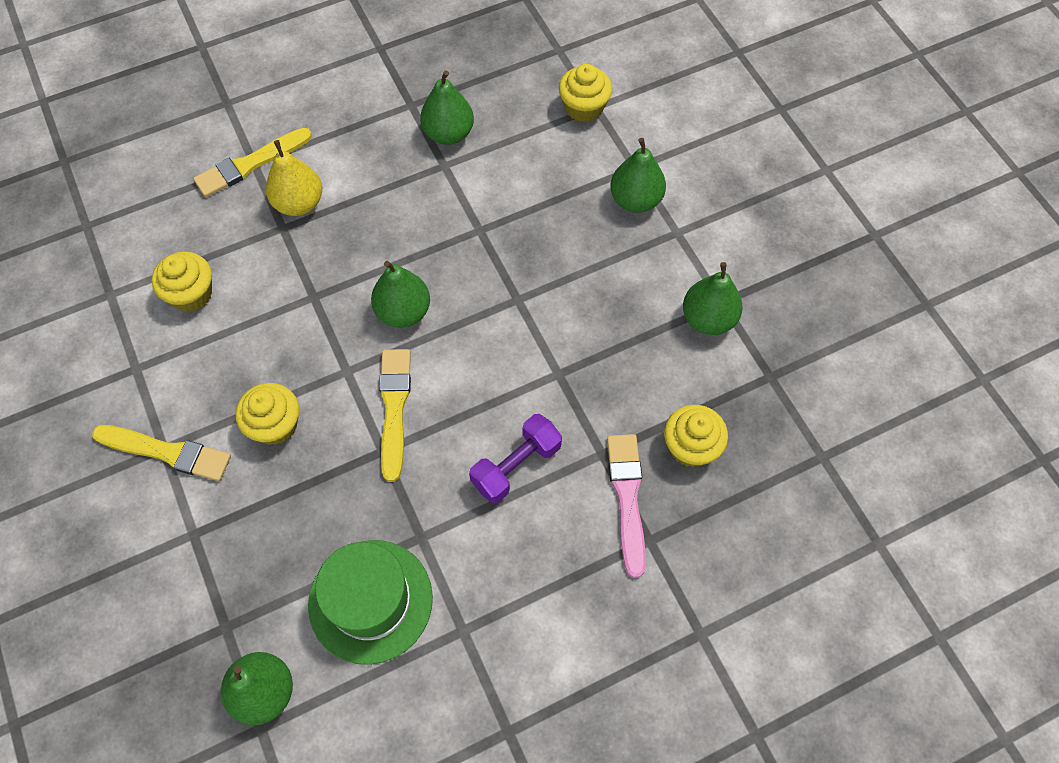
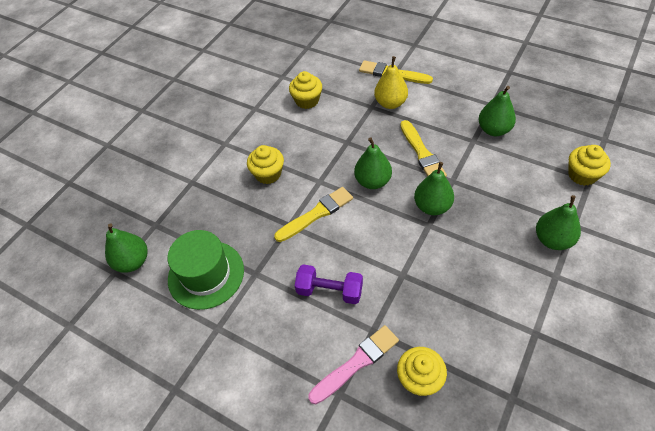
camera: 60 degrees right, 10 degrees down
yellow brush [92,425,231,481] -> yellow brush moved to [400,120,447,177]
green pear [683,262,743,335] -> green pear moved to [414,162,454,215]

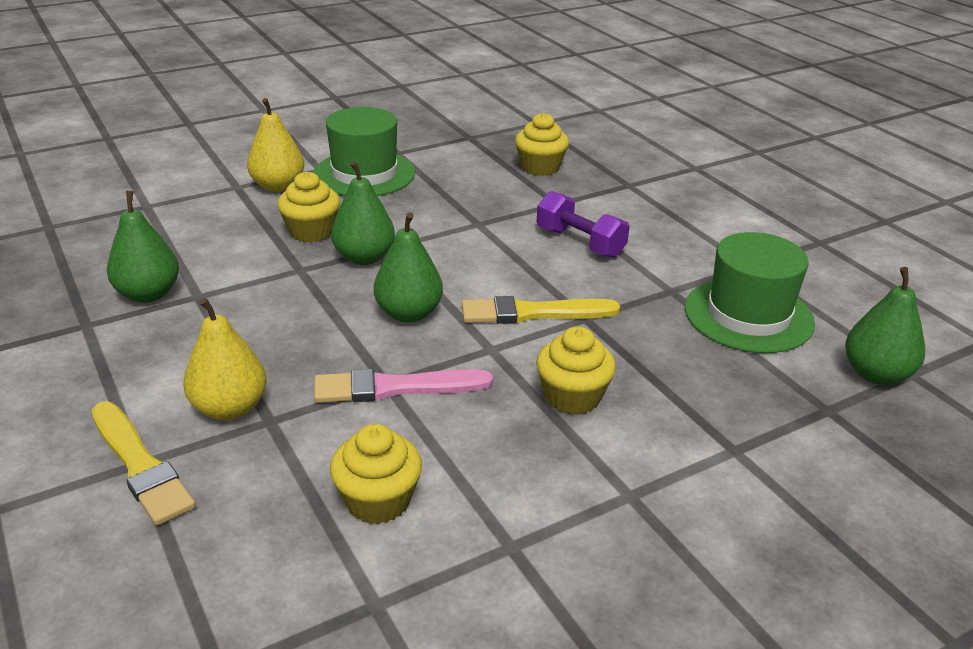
camera: 155 degrees left, 20 degrees down
pink brush [308,325,399,404] -> pink brush moved to [314,369,493,403]
yellow brush [400,120,447,177] -> none
green pear [536,195,581,250] -> yellow pear [247,98,304,192]
yellow cupcake [568,145,611,186] -> yellow cupcake moved to [278,171,340,243]
none -> green hat [313,107,415,196]

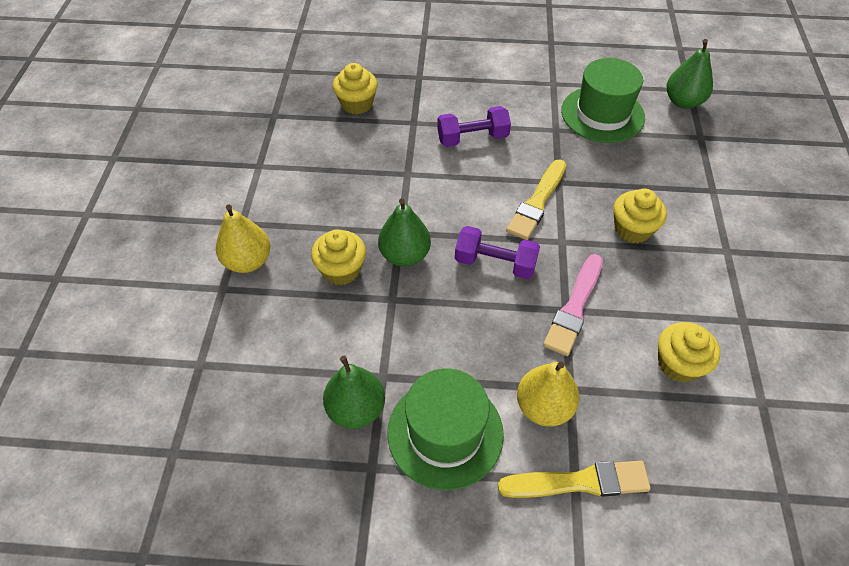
camera: 55 degrees left, 20 degrees up
green hat [313,107,415,196] -> green hat moved to [387,369,504,490]
green pear [374,213,443,323] -> purple dumbbell [455,226,540,279]

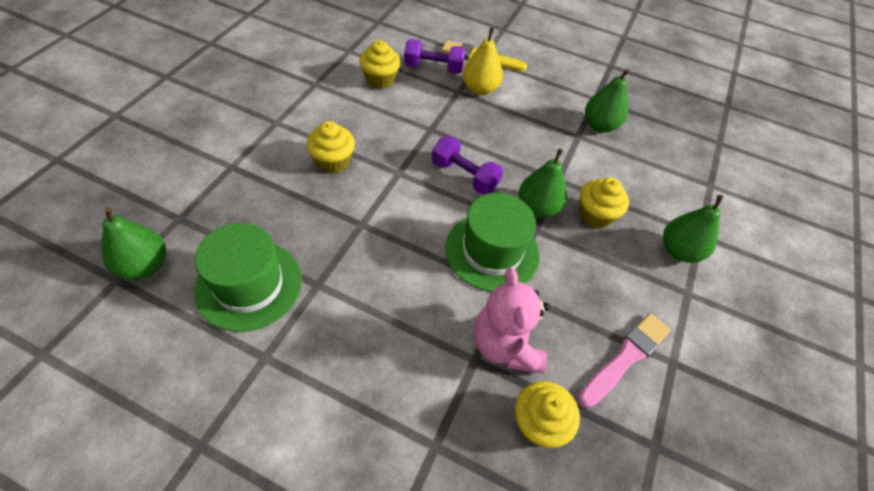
camera: 165 degrees left, 0 degrees up
yellow pear [216,205,270,273] -> green pear [663,195,723,263]
green hat [387,369,504,490] -> green hat moved to [445,193,540,292]
purple dumbbell [437,106,511,147] -> purple dumbbell moved to [404,39,465,74]
yellow brush [506,159,566,240] -> none
pink brush [543,254,603,356] -> pink brush moved to [578,313,671,408]
none -> pink teddy bear [474,267,550,373]

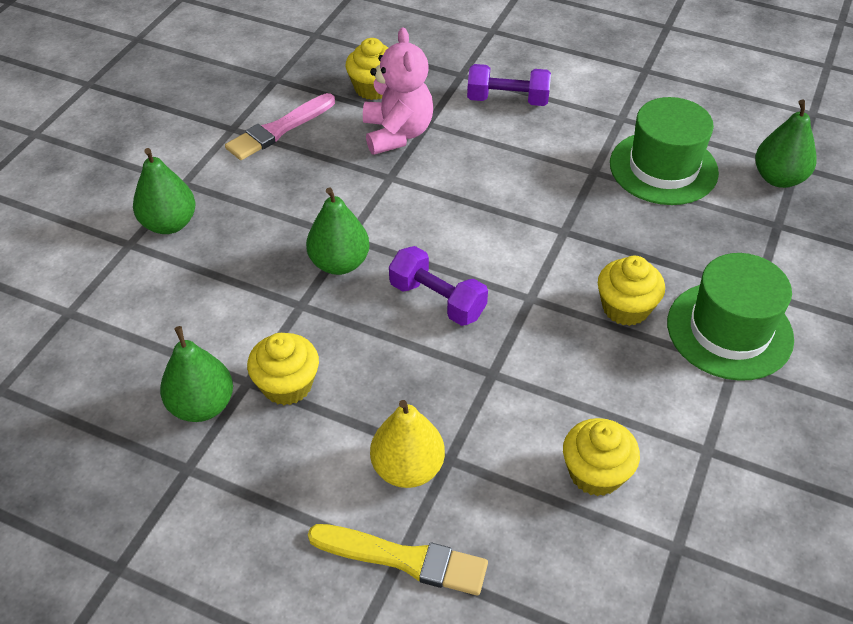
camera: 175 degrees left, 5 degrees down
purple dumbbell [404,39,465,74] -> purple dumbbell moved to [467,64,551,106]
green hat [445,193,540,292] -> green hat moved to [667,253,794,381]
yellow cupcake [579,177,629,228] -> yellow cupcake moved to [247,333,319,405]

